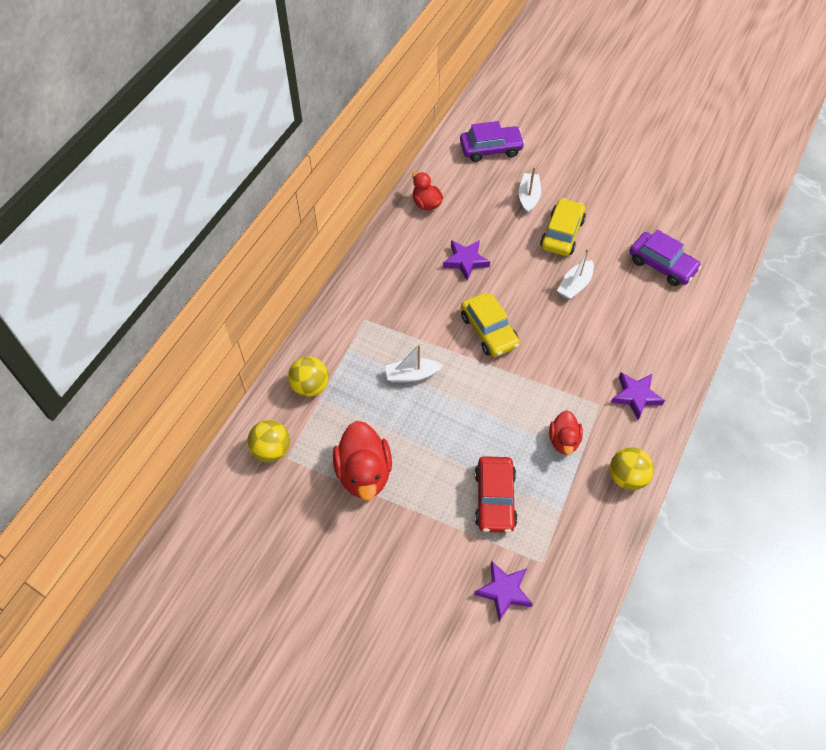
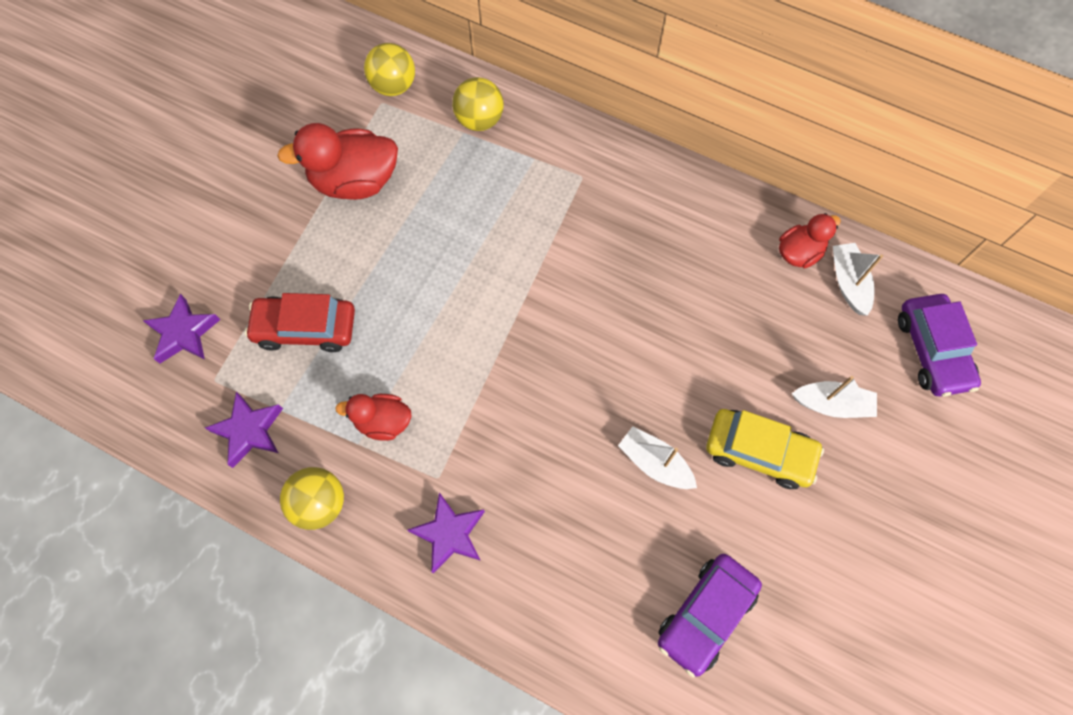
camera: 90 degrees right, 10 degrees up
white boat [385,344,443,382] -> white boat moved to [833,243,883,316]
purple star [443,240,490,280] -> purple star moved to [205,392,283,468]
yellow car [461,293,520,357] -> none

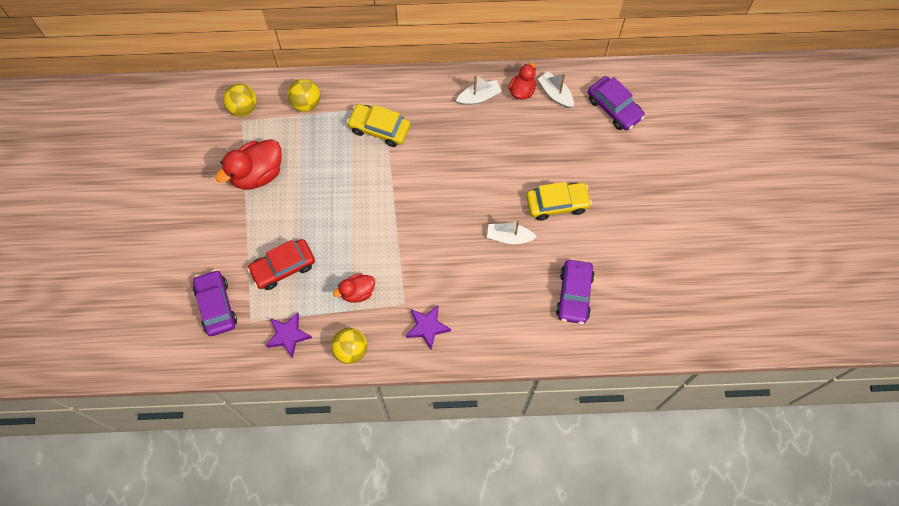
camera: 30 degrees left, 0 degrees up
purple star [143,294,220,364] -> purple car [193,270,237,336]
white boat [792,376,877,418] -> white boat moved to [456,75,502,105]
none -> yellow car [347,104,410,147]

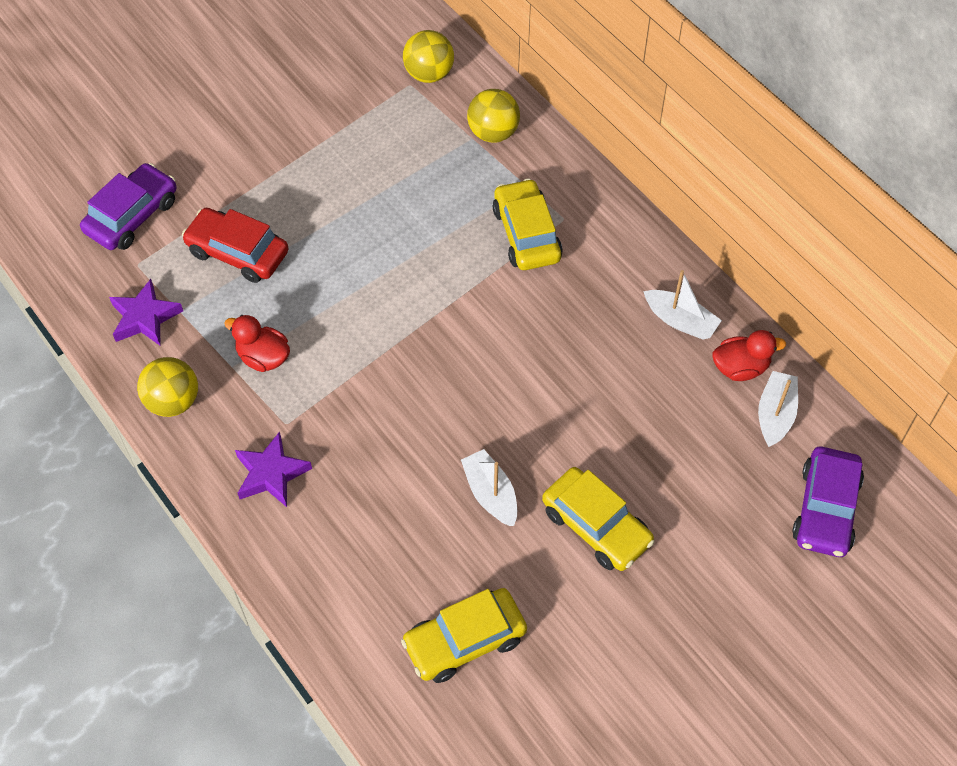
camera: 55 degrees right, 10 degrees down
red duck [215,139,281,190] -> none
purple car [556,260,595,324] -> yellow car [401,588,527,683]

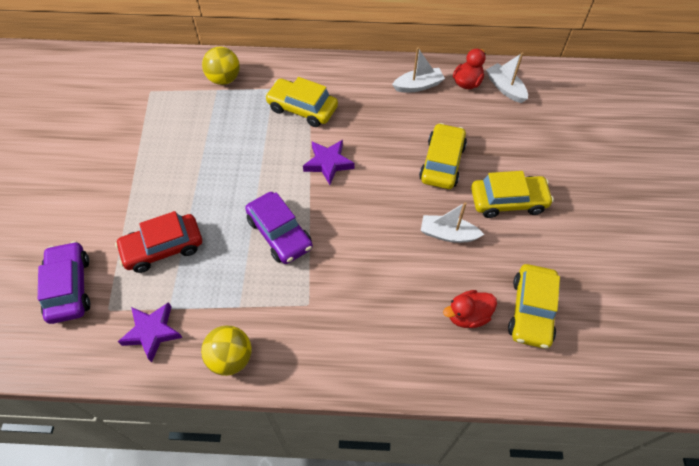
camera: 50 degrees left, 0 degrees up
red duck [224,315,290,372] -> red duck moved to [443,290,497,328]
purple star [235,431,312,507] -> purple star moved to [303,140,354,185]
yellow ball [403,30,454,83] -> none
purple car [792,447,864,557] -> purple car moved to [245,192,313,264]
none -> yellow car [419,123,467,189]

